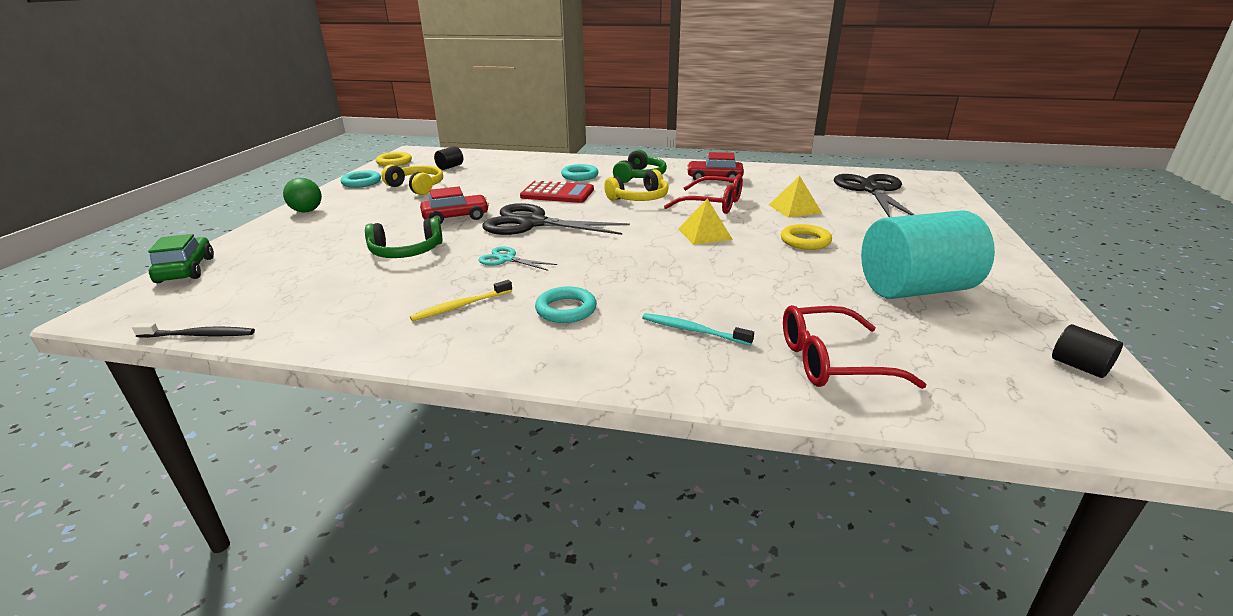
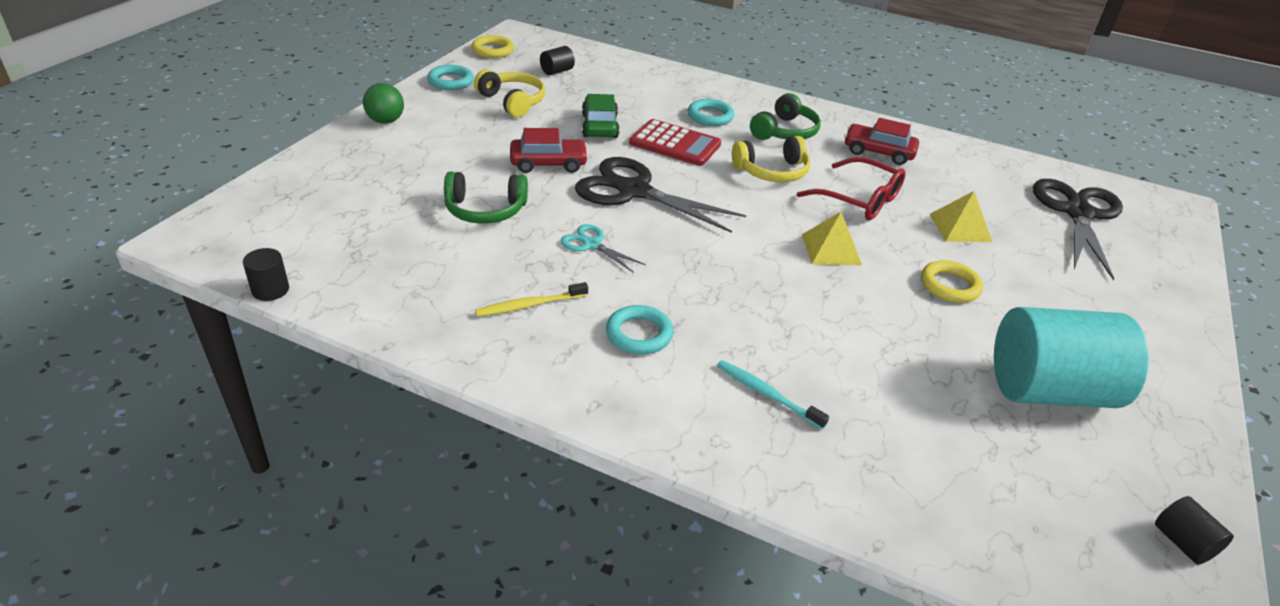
camera: 10 degrees right, 10 degrees up
black toothbrush [132,323,255,338] -> black cylinder [243,248,289,301]
green car [148,234,214,283] -> green car moved to [582,94,620,138]
red glasses [783,305,927,389] -> none

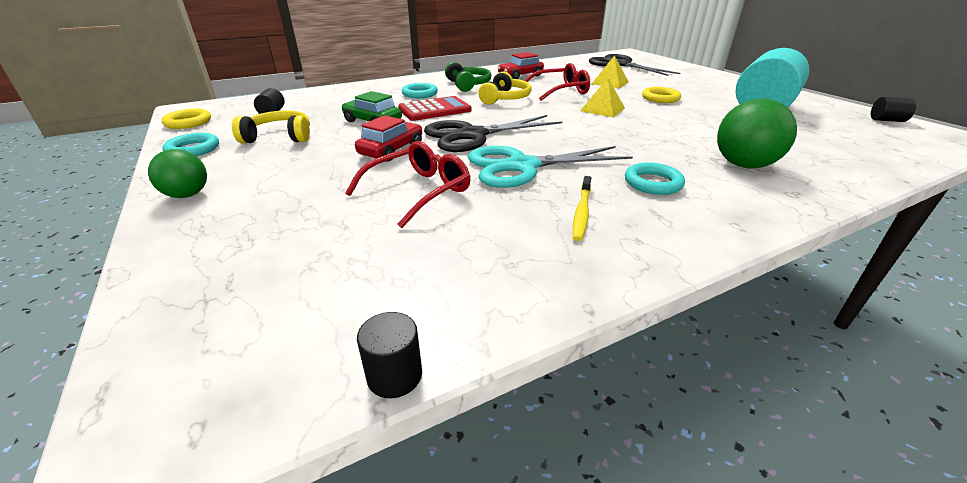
camera: 50 degrees left, 5 degrees down
green headphones [444,171,528,224] -> red glasses [345,141,470,228]
turquoise scissors [560,224,646,273] -> turquoise scissors [468,146,633,188], size x2.05
turquoise toothbrush [717,360,829,429] -> green ball [717,99,797,168]

